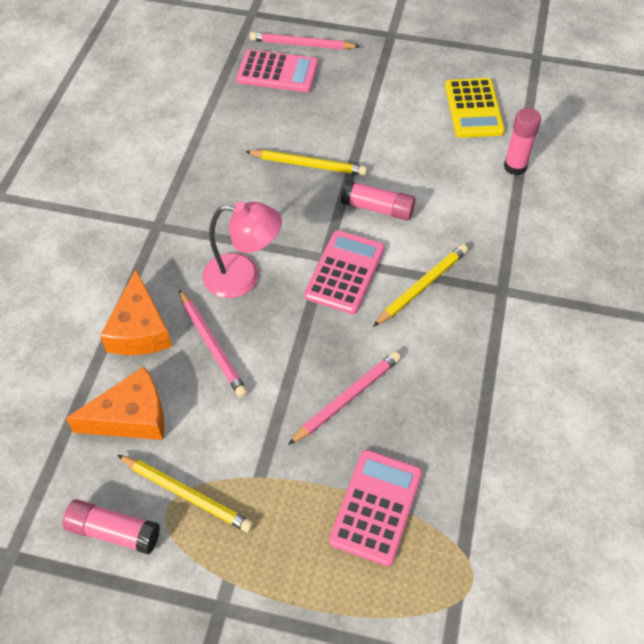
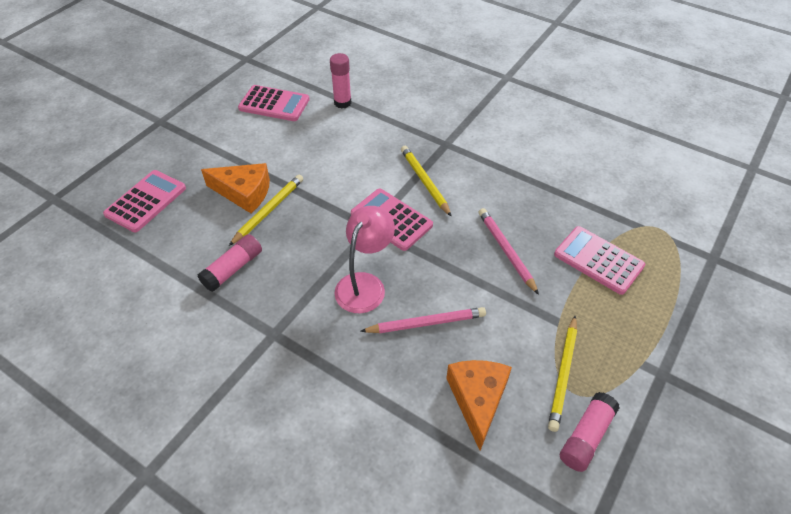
camera: 70 degrees left, 5 degrees down
orange cheese [100,269,172,355] -> orange cheese moved to [201,163,270,214]
yellow pencil [117,455,254,533] -> yellow pencil turned 150 degrees clockwise [548,315,577,432]
pink pencil [250,32,360,50] -> none
pink glue stick [341,180,416,220] -> pink glue stick moved to [197,234,262,292]
yellow calculator [445,78,505,138] -> pink calculator [238,85,310,121]

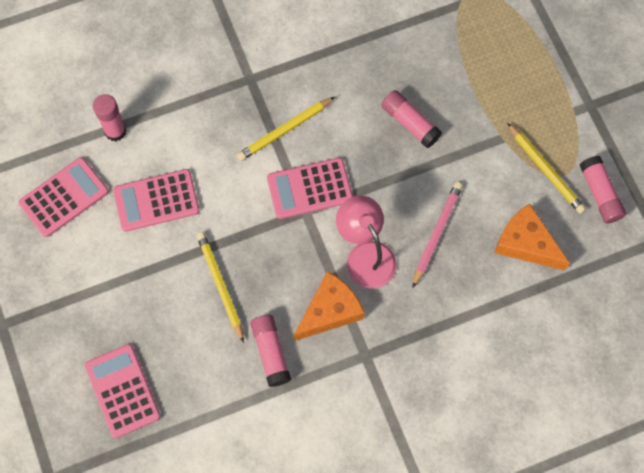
camera: 55 degrees left, 20 degrees up
orange cheese [201,163,270,214] -> orange cheese moved to [294,271,365,341]
yellow pencil [401,146,452,217] -> yellow pencil turned 45 degrees counterclockwise [237,97,335,161]
pink pencil [479,208,539,295] -> pink glue stick [381,90,442,148]
pink calculator [554,226,646,295] -> pink calculator moved to [113,169,200,232]

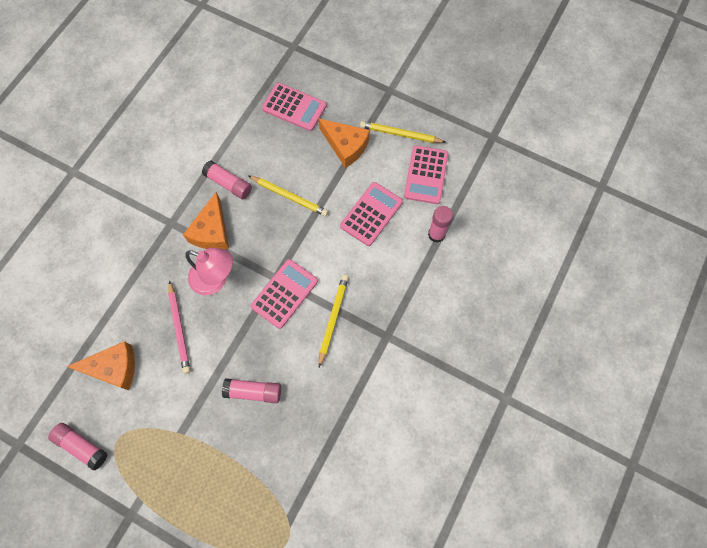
camera: 140 degrees right, 0 degrees up
yellow pencil [507,123,586,214] -> yellow pencil moved to [360,121,446,143]
none -> orange cheese [318,118,370,168]

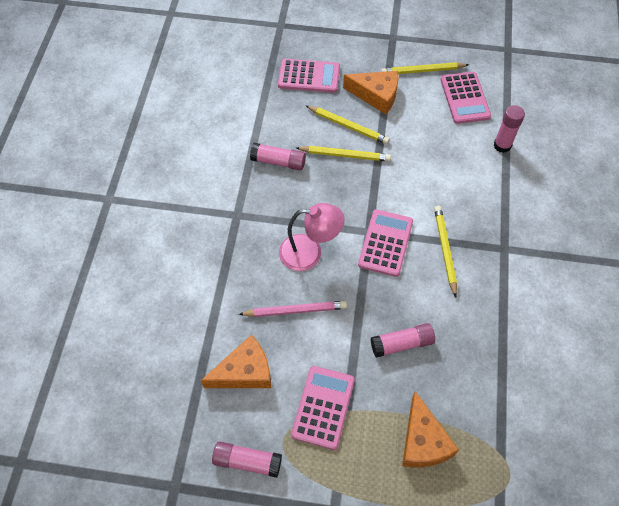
camera: 20 degrees left, 10 degrees down
pink pencil [168,281,190,374] -> pink pencil turned 60 degrees counterclockwise [239,301,347,317]
orange cheese [183,192,229,249] -> orange cheese moved to [402,391,459,467]
pink calculator [340,182,403,246] -> pink calculator moved to [291,366,355,450]
none -> yellow pencil [306,106,390,144]

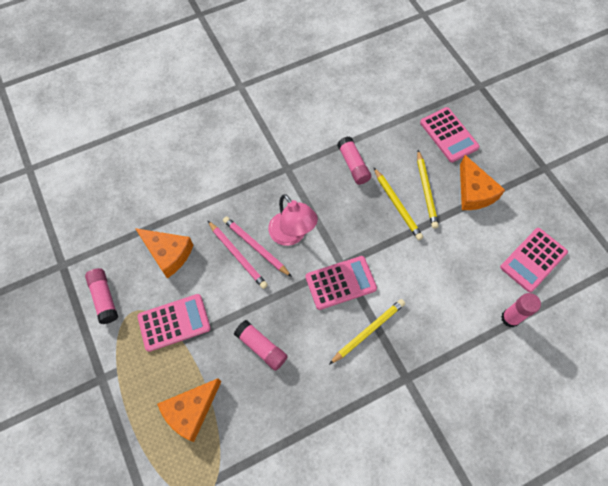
camera: 55 degrees right, 5 degrees up
yellow pencil [381,62,469,74] -> none
none -> pink pencil [223,216,292,277]

